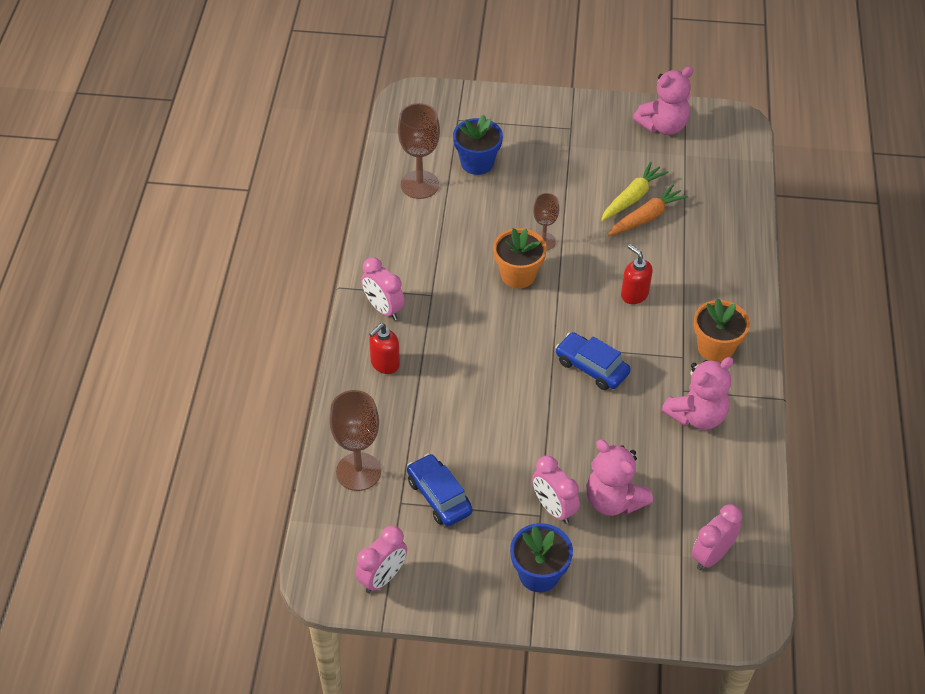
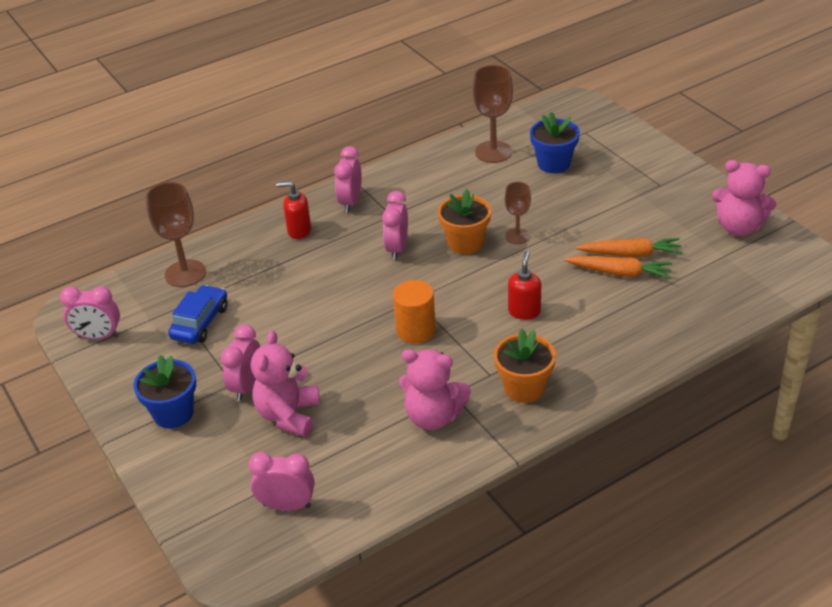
camera: 55 degrees right, 10 degrees down
blue car [555,332,631,390] -> orange cylinder [393,280,436,343]
yellow carrot [601,162,668,221] -> orange carrot [575,238,683,257]
none -> pink clock [382,191,408,260]

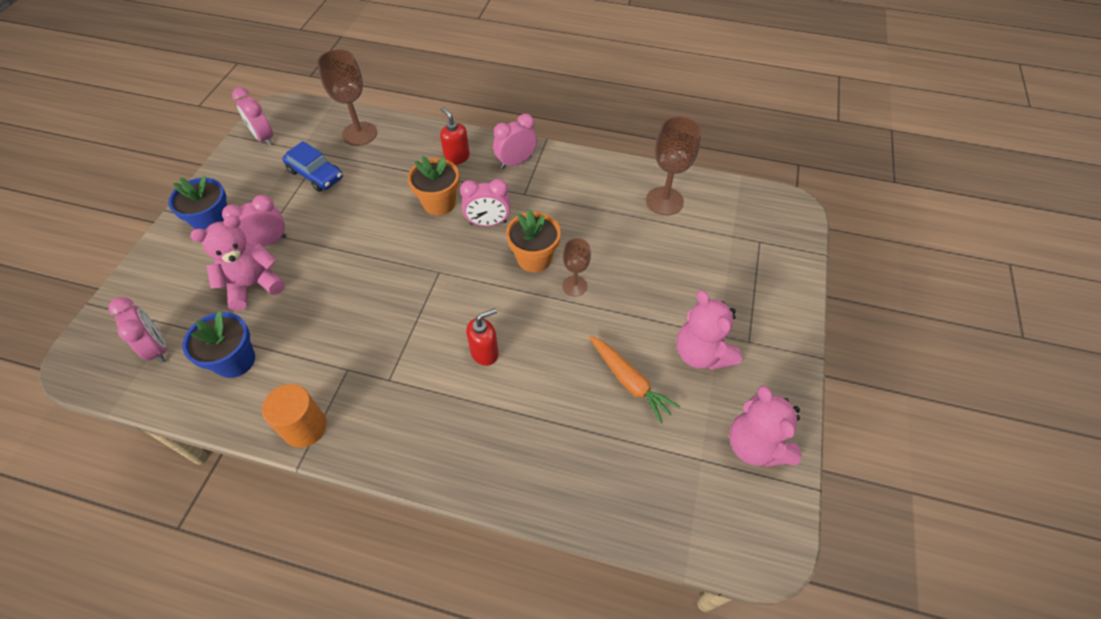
camera: 45 degrees right, 15 degrees up
blue car [168,285,228,344] -> blue car turned 60 degrees clockwise [282,141,343,192]
pink clock [382,191,408,260] -> pink clock turned 150 degrees counterclockwise [460,179,510,226]
orange cylinder [393,280,436,343] -> orange cylinder moved to [262,384,327,448]
pink teddy bear [399,349,471,430] -> pink teddy bear moved to [676,290,742,370]
orange flower pot [494,329,556,403] -> orange flower pot moved to [408,156,459,215]
blue flower pot [530,112,580,173] -> blue flower pot moved to [183,311,255,378]
orange carrot [564,256,672,279] -> none

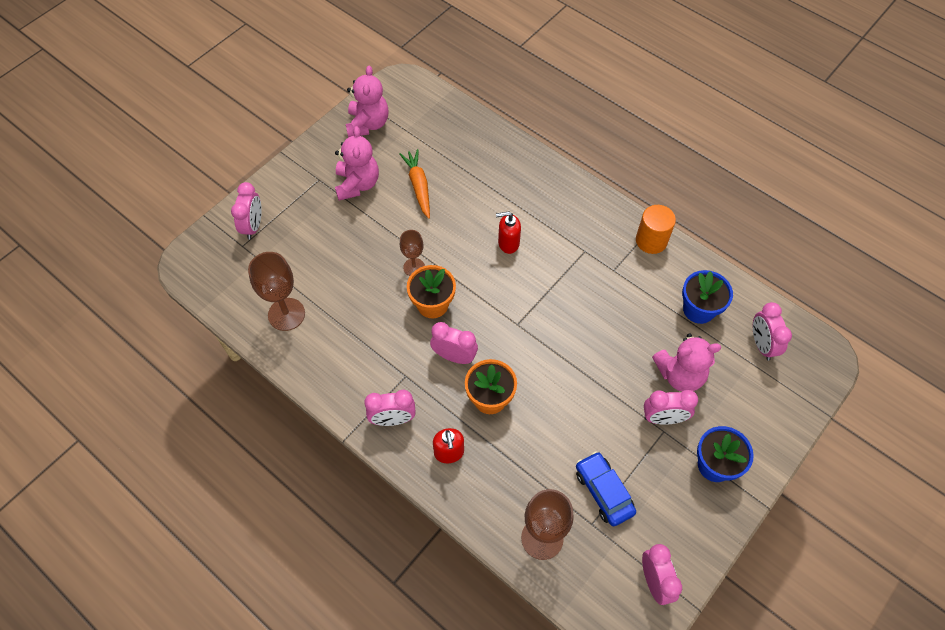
camera: 155 degrees left, 5 degrees up
none -> pink clock [231,182,262,240]

